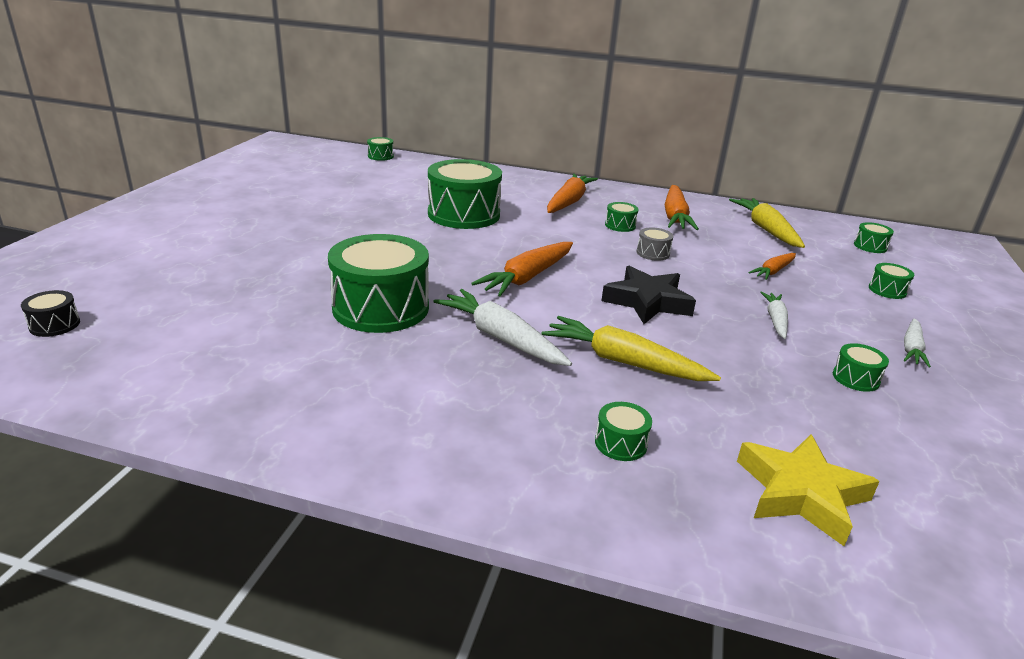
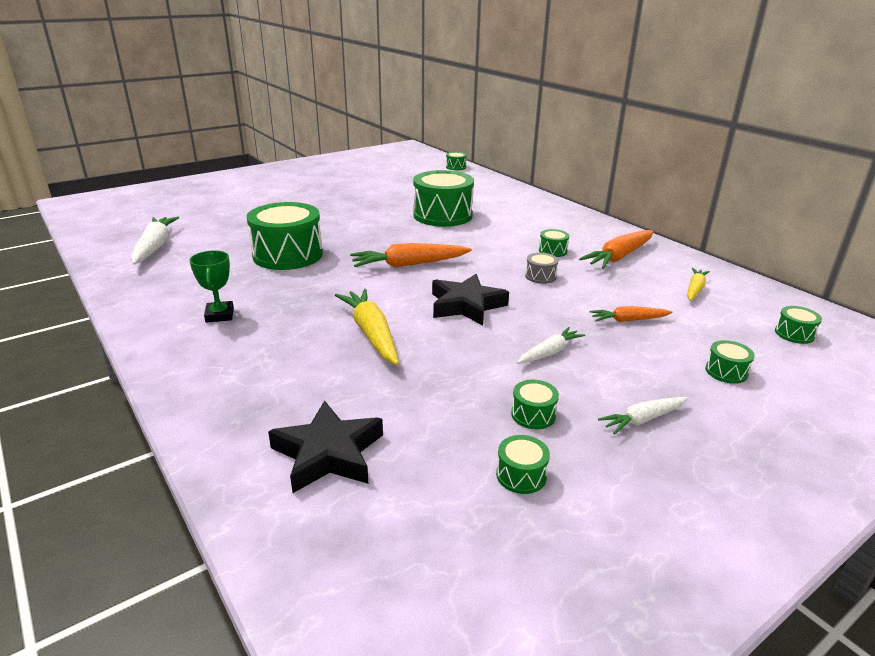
camera: 40 degrees right, 0 degrees up
black drum [21,290,80,337] -> none
white carrot [433,289,572,366] -> white carrot moved to [131,217,179,264]
orange carrot [547,174,598,213] -> none
green drum [595,402,652,461] -> green drum moved to [496,435,550,494]
yellow carrot [729,198,805,248] -> yellow carrot [687,268,710,301], size x0.59
yellow star [737,434,880,546] -> black star [268,400,383,493]
none -> green trophy [190,250,234,323]

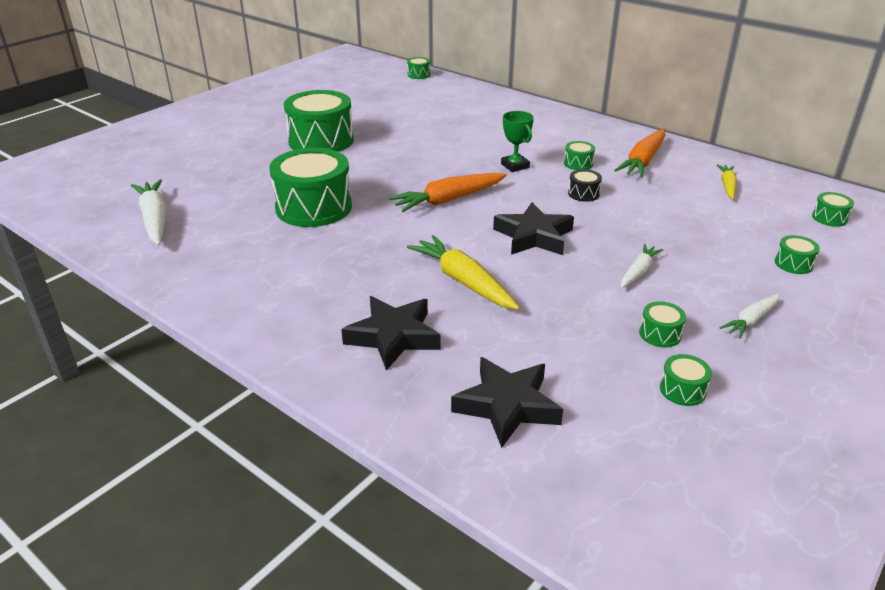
camera: 15 degrees left, 5 degrees up
green trophy [190,250,234,323] -> green trophy moved to [501,111,534,172]
green drum [413,170,474,227] -> green drum moved to [284,90,354,152]
grey drum [525,253,559,284] -> black drum [568,169,602,202]
orange carrot [589,306,673,322] -> none
none -> black star [341,296,441,371]

